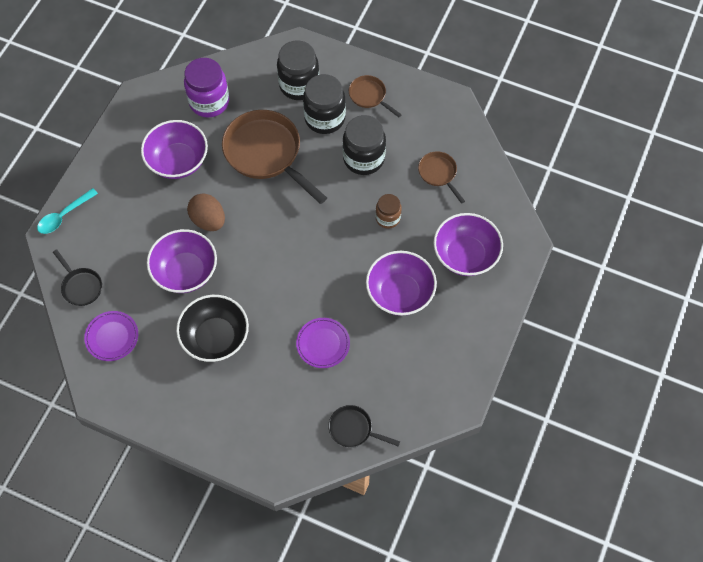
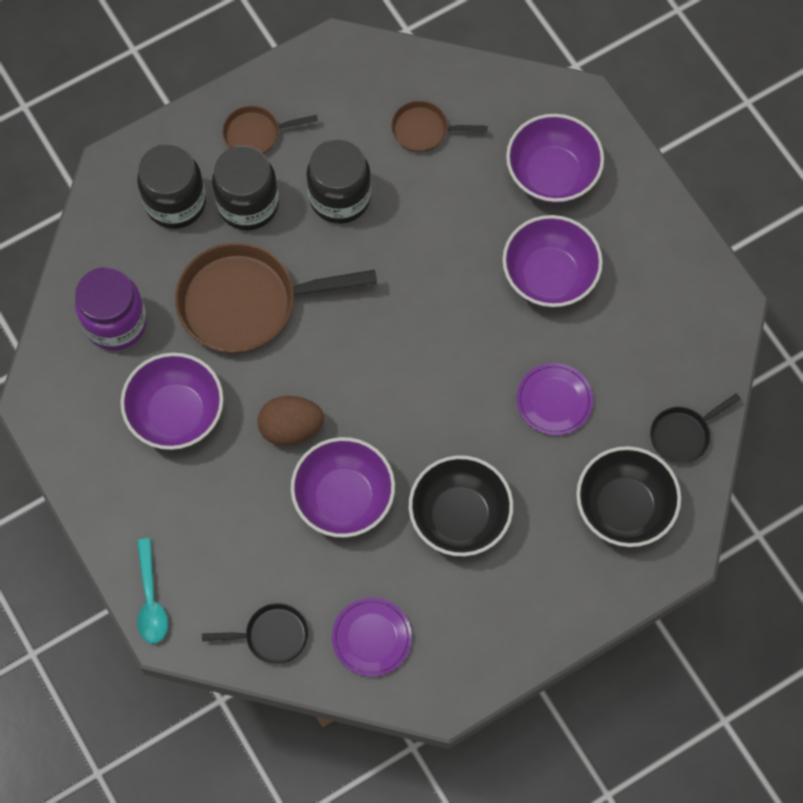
camera: 55 degrees left, 5 degrees up
brown jar [375,194,402,229] -> none
none -> black bowl [576,446,681,547]

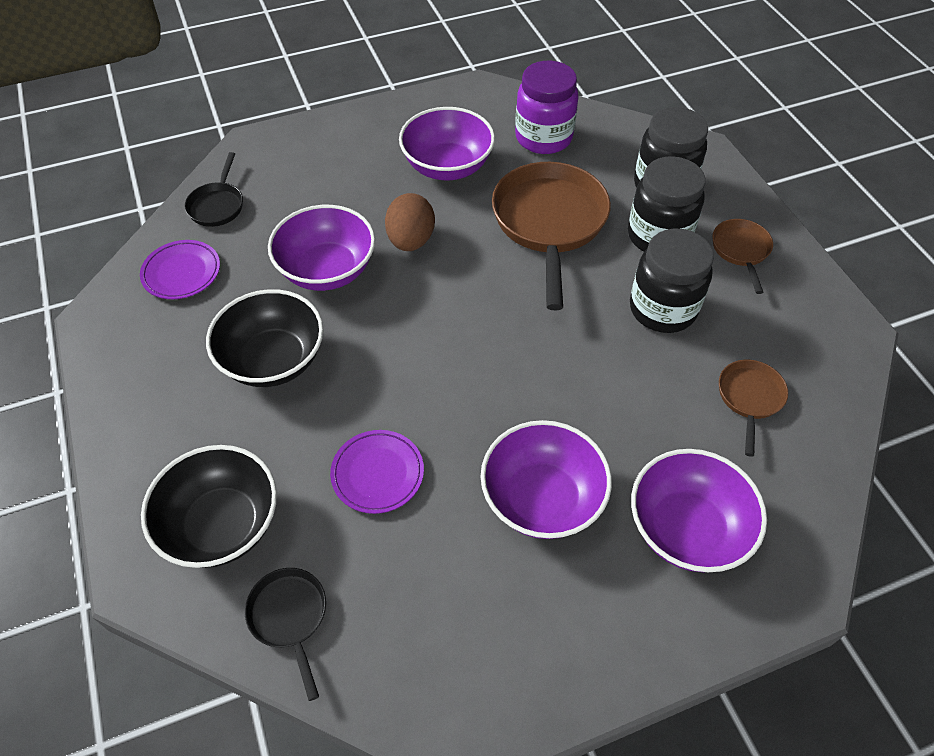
camera: 100 degrees right, 15 degrees down
turquoise spoon [137,538,168,643] -> none

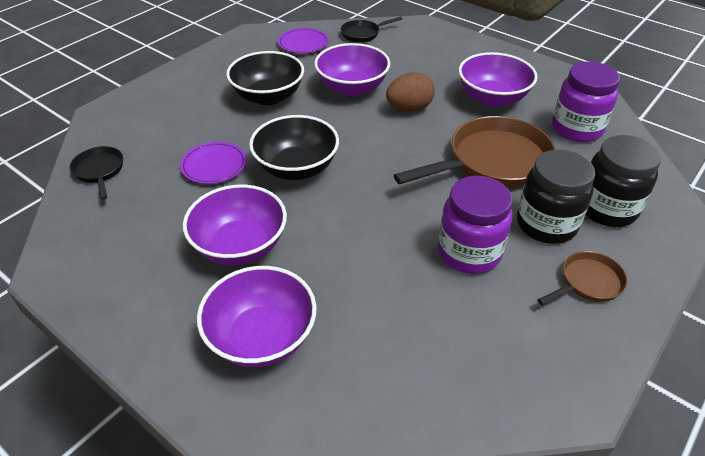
camera: 60 degrees right, 10 degrees down
black bowl [141,445,277,568] -> black bowl moved to [249,115,339,180]
black pan [245,568,326,701] -> black pan turned 60 degrees counterclockwise [70,146,123,200]
black jar [630,228,714,333] -> purple jar [438,176,513,274]
brown pan [719,360,788,457] -> none

